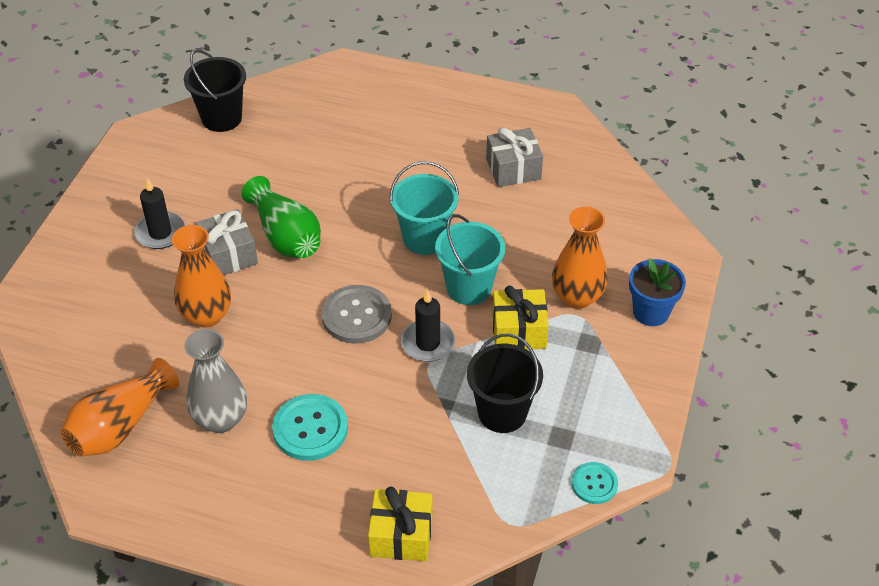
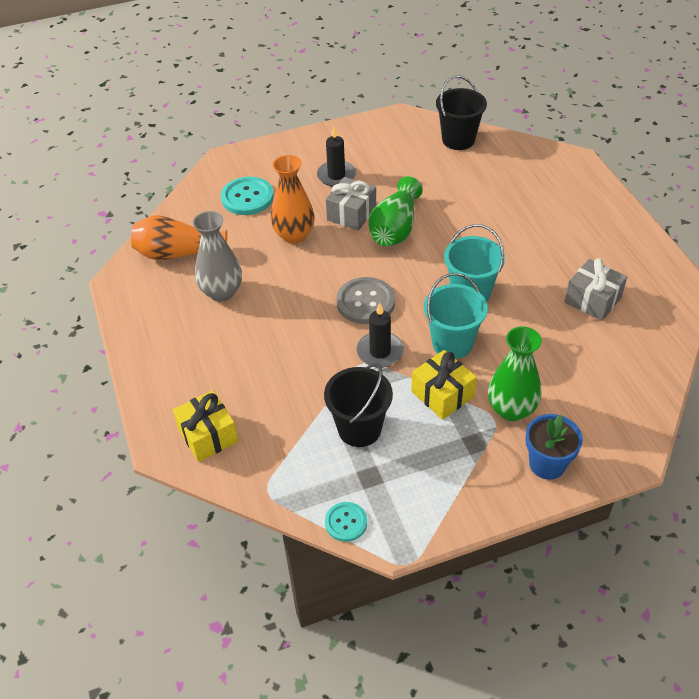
camera: 55 degrees right, 0 degrees up
turquoise button [272,394,348,461] -> turquoise button moved to [221,177,274,215]
orange vase [552,206,608,309] -> green vase [488,326,542,421]

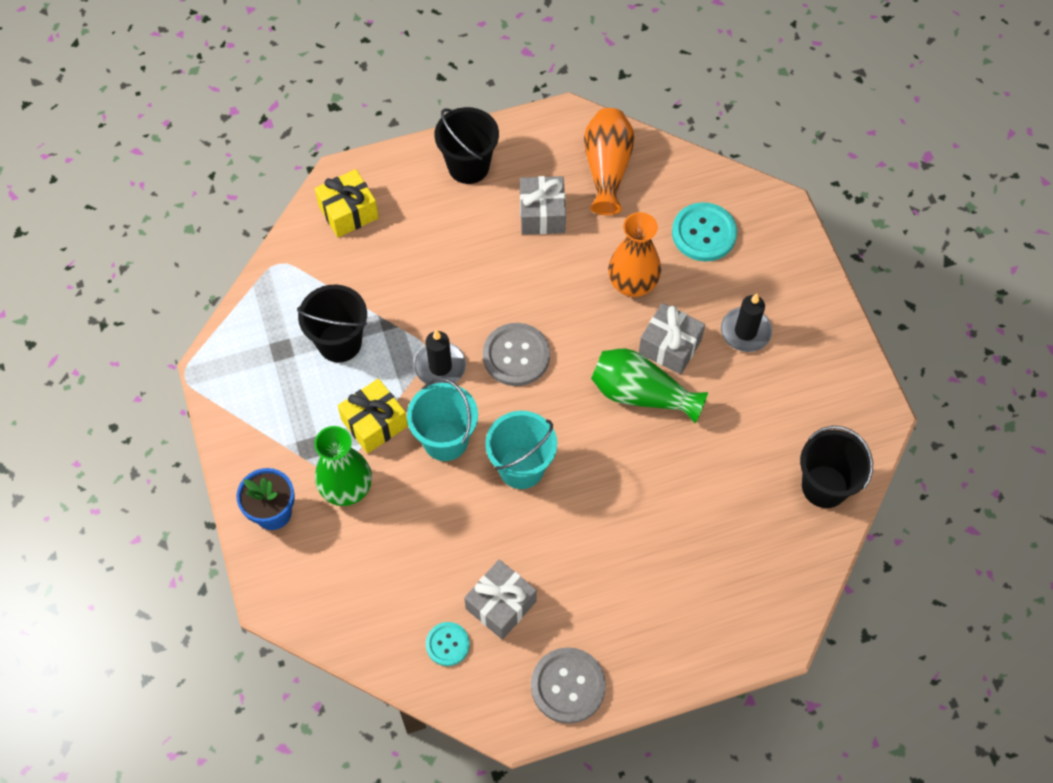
camera: 90 degrees right, 15 degrees up
grey vase [193,211,242,302] -> grey gift [520,176,566,235]
turquoise button [325,502,367,542] -> turquoise button moved to [426,622,470,666]
none -> black bucket [434,107,499,184]
none -> grey button [531,647,606,724]

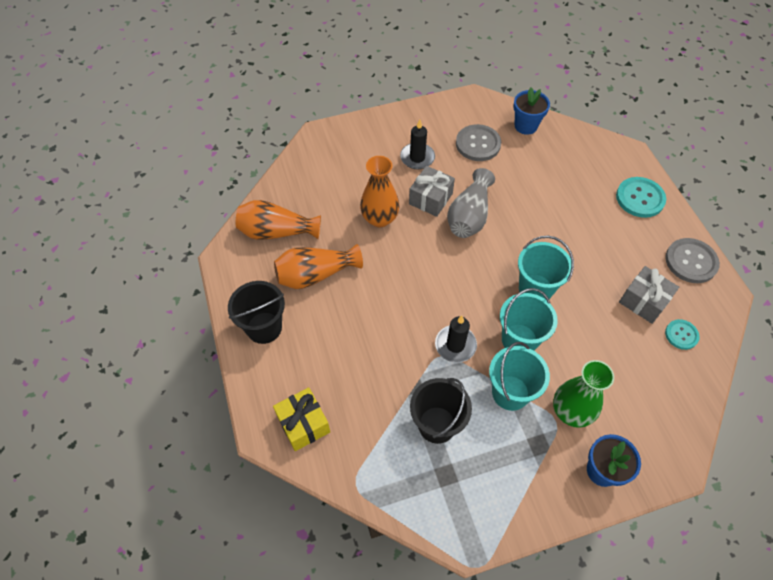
camera: 90 degrees left, 5 degrees down
yellow gift [338,379,408,454] -> turquoise bucket [489,342,550,411]
grey button [483,323,550,386] -> grey button moved to [456,124,501,161]
grey gift [520,176,566,235] -> orange vase [274,244,363,289]
green vase [591,349,708,423] -> grey vase [447,168,495,238]
turquoise button [672,202,737,261] -> turquoise button moved to [616,177,666,218]
black bucket [800,426,873,508] -> blue flower pot [513,87,550,135]

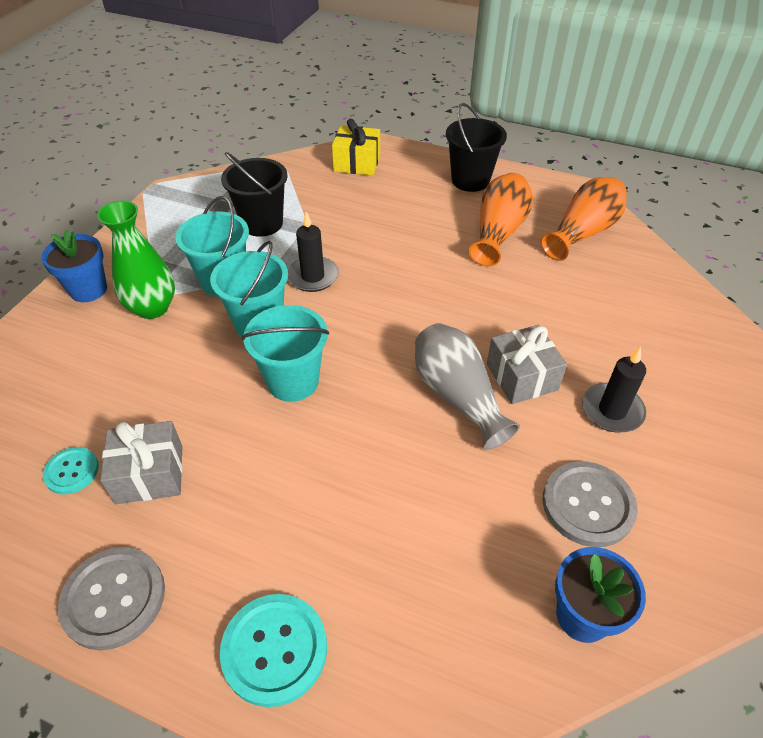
camera: 130 degrees right, 10 degrees down
orange vase [360,156,399,227] -> none

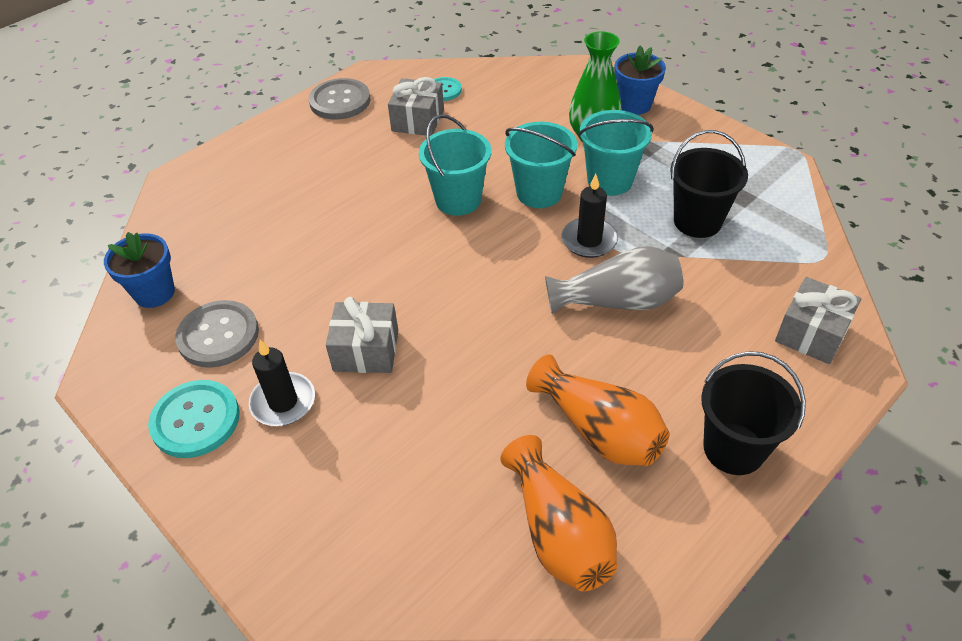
camera: 115 degrees right, 0 degrees up
turquoise button [220,594,327,707] -> turquoise button moved to [148,380,240,458]
yellow gift [332,119,380,176] -> grey gift [775,277,861,364]
grey vase [415,323,520,450] -> grey vase moved to [545,246,683,314]

